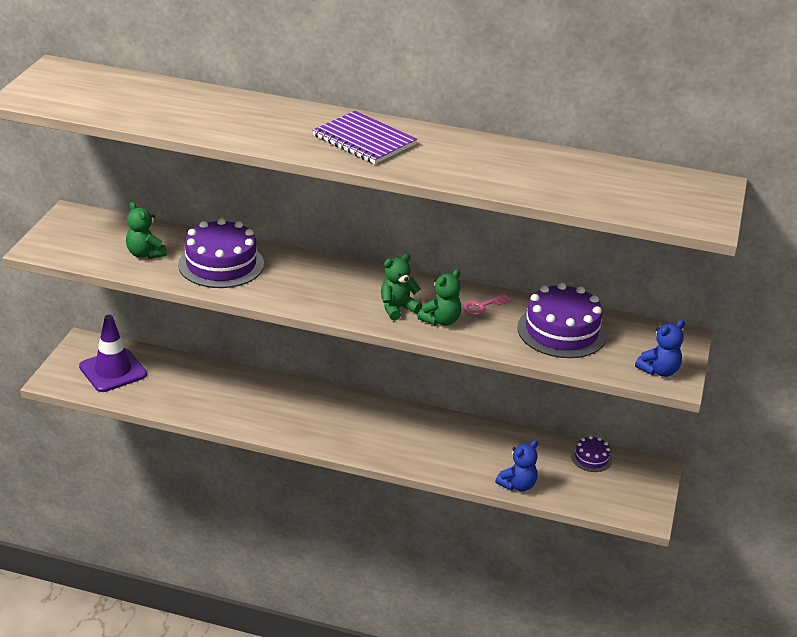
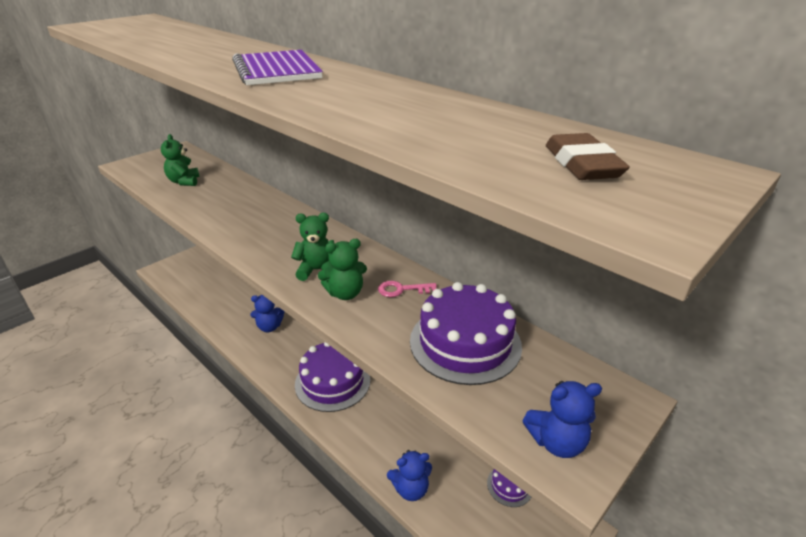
camera: 30 degrees right, 0 degrees up
purple traffic cone [79,315,147,392] -> none
purple cake [178,218,264,288] -> purple cake moved to [295,342,370,412]
none -> blue teddy bear [250,295,285,332]
none -> brown eraser [546,133,630,180]

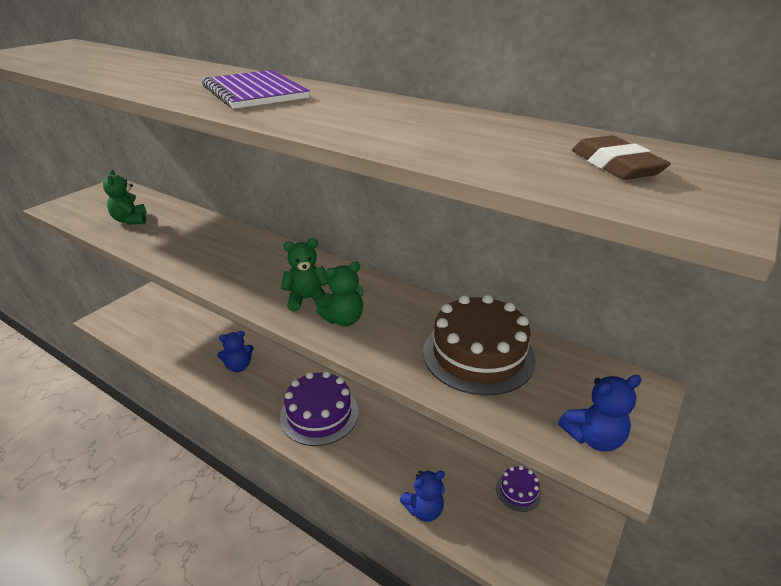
camera: 10 degrees left, 0 degrees up
pink key [378,281,437,297] -> none
purple cake [410,282,522,385] -> brown cake [423,295,536,396]

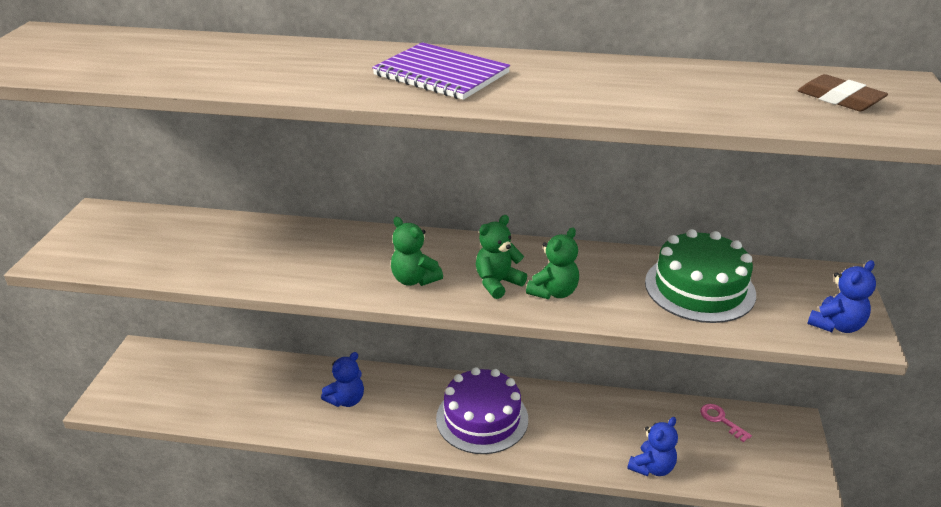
camera: 25 degrees left, 0 degrees up
green teddy bear [103,169,147,225] -> green teddy bear moved to [391,217,443,286]
brown cake [423,295,536,396] -> green cake [645,229,756,323]
purple cake [496,466,542,512] -> pink key [700,404,752,442]

